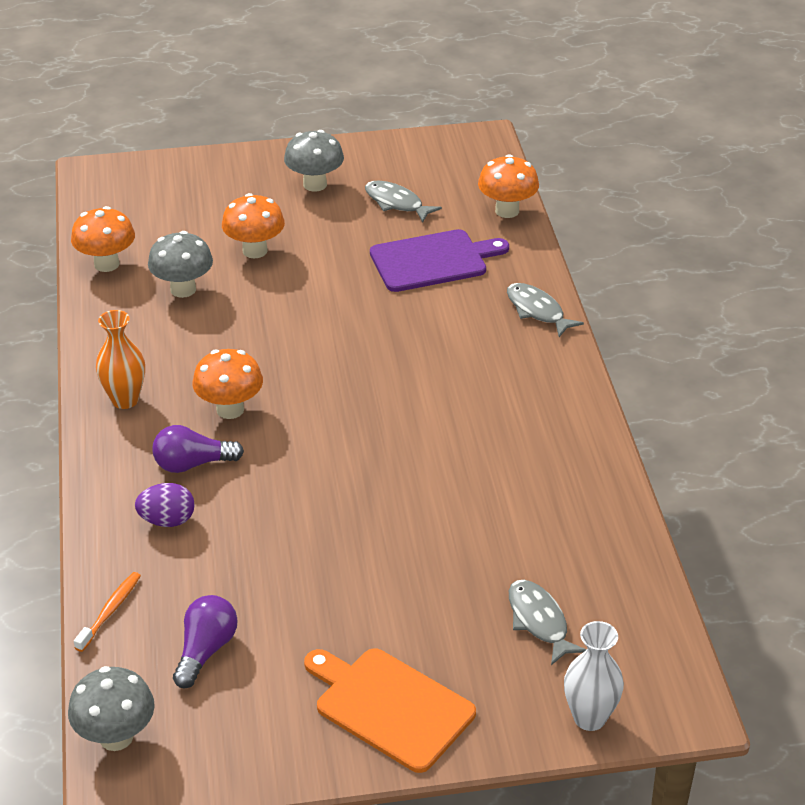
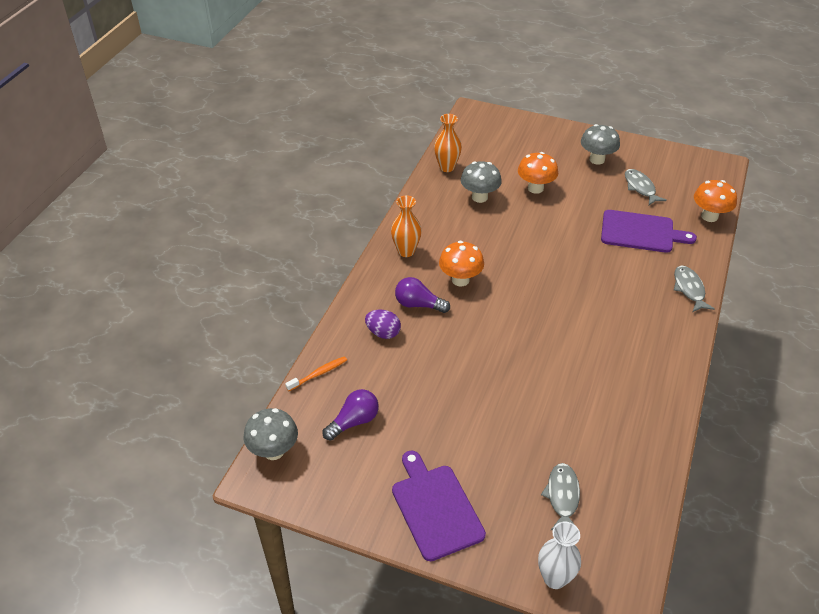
camera: 30 degrees right, 5 degrees up
orange mushroom [71,206,135,272] -> orange vase [434,114,462,172]
orange cutting board [304,648,476,773] -> purple cutting board [392,451,486,561]

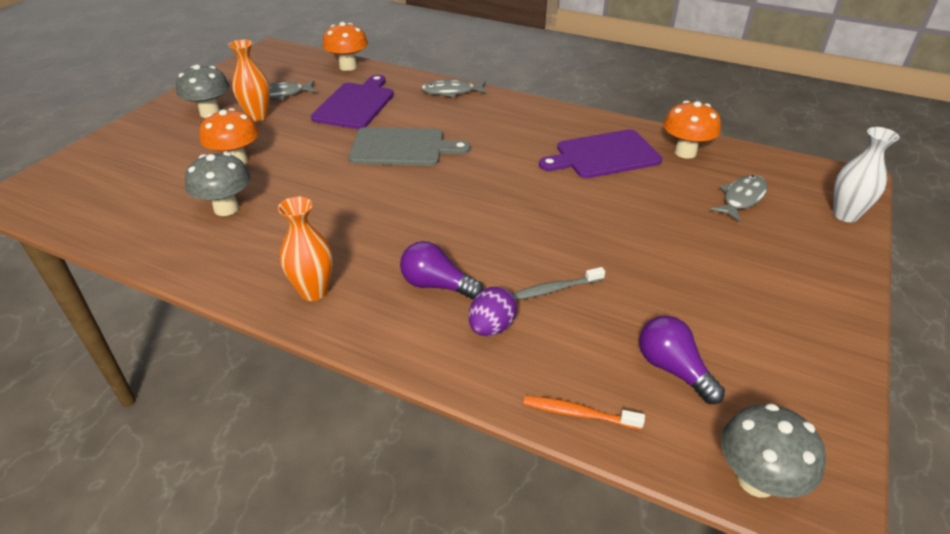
camera: 85 degrees left, 5 degrees down
orange toothbrush [285,356,347,391] -> orange toothbrush turned 45 degrees counterclockwise [523,396,645,430]
purple cutting board [392,451,486,561] -> purple cutting board moved to [539,129,662,178]
purple light bulb [395,277,450,313] -> purple light bulb turned 90 degrees clockwise [400,241,483,300]
orange vase [434,114,462,172] -> orange vase moved to [228,39,270,121]
orange mushroom [439,241,484,286] -> orange mushroom moved to [663,100,721,159]
grey fish [541,463,580,530] -> grey fish turned 120 degrees clockwise [710,175,768,222]
none -> grey cutting board [349,127,470,166]
none -> grey toothbrush [512,267,605,300]

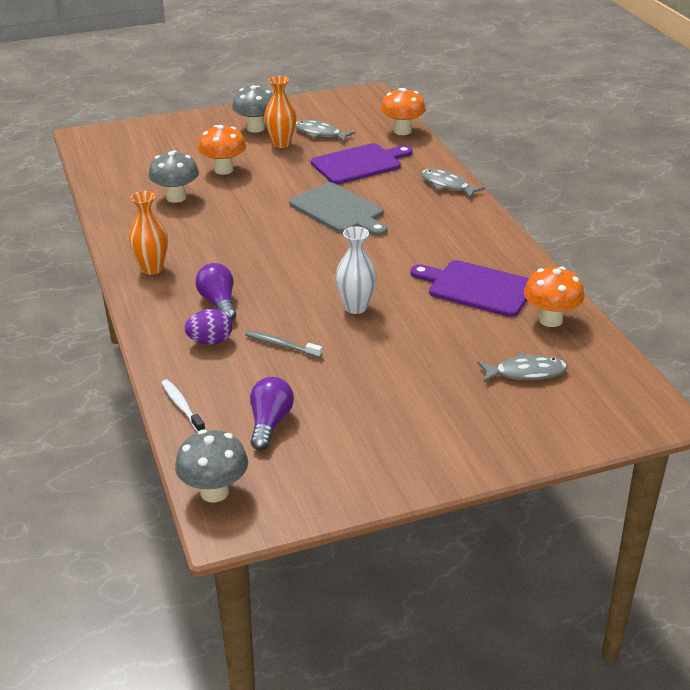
camera: 45 degrees right, 5 degrees down
orange toothbrush [523,396,645,430] -> white toothbrush [161,379,205,432]
white vase [833,127,899,222] -> white vase moved to [336,226,377,314]

